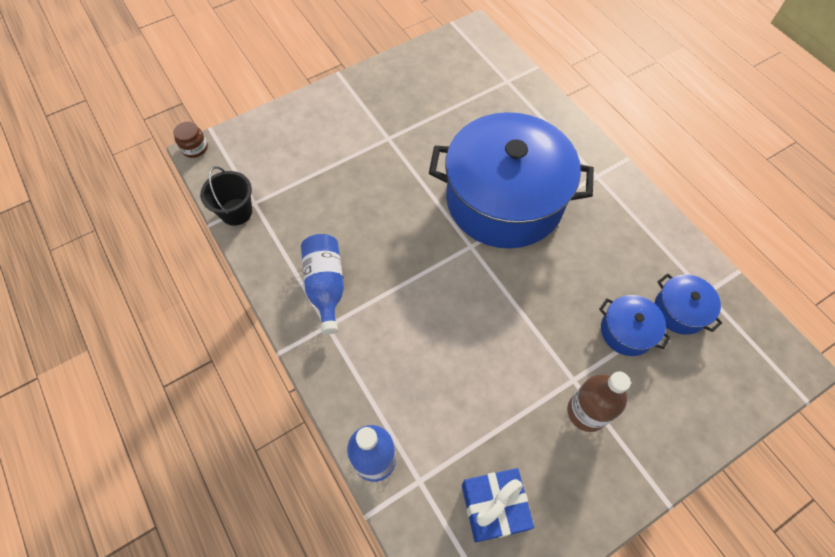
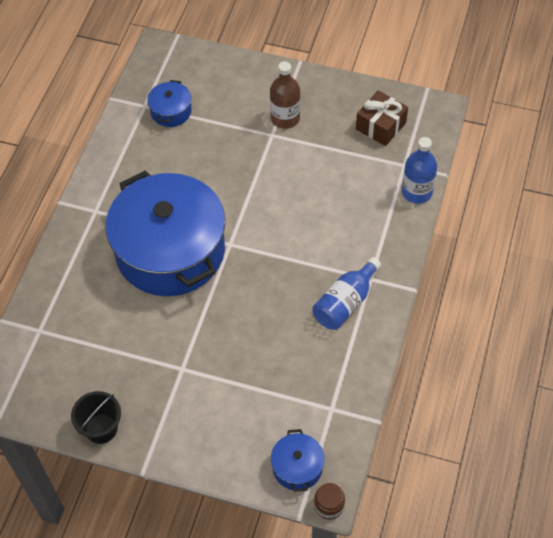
camera: 130 degrees left, 5 degrees down
black bucket [200,166,252,226] -> black bucket moved to [71,391,121,444]
blue gift [462,468,534,542] -> brown gift [356,90,408,146]
blue pot [599,295,671,356] -> blue pot moved to [271,429,325,492]

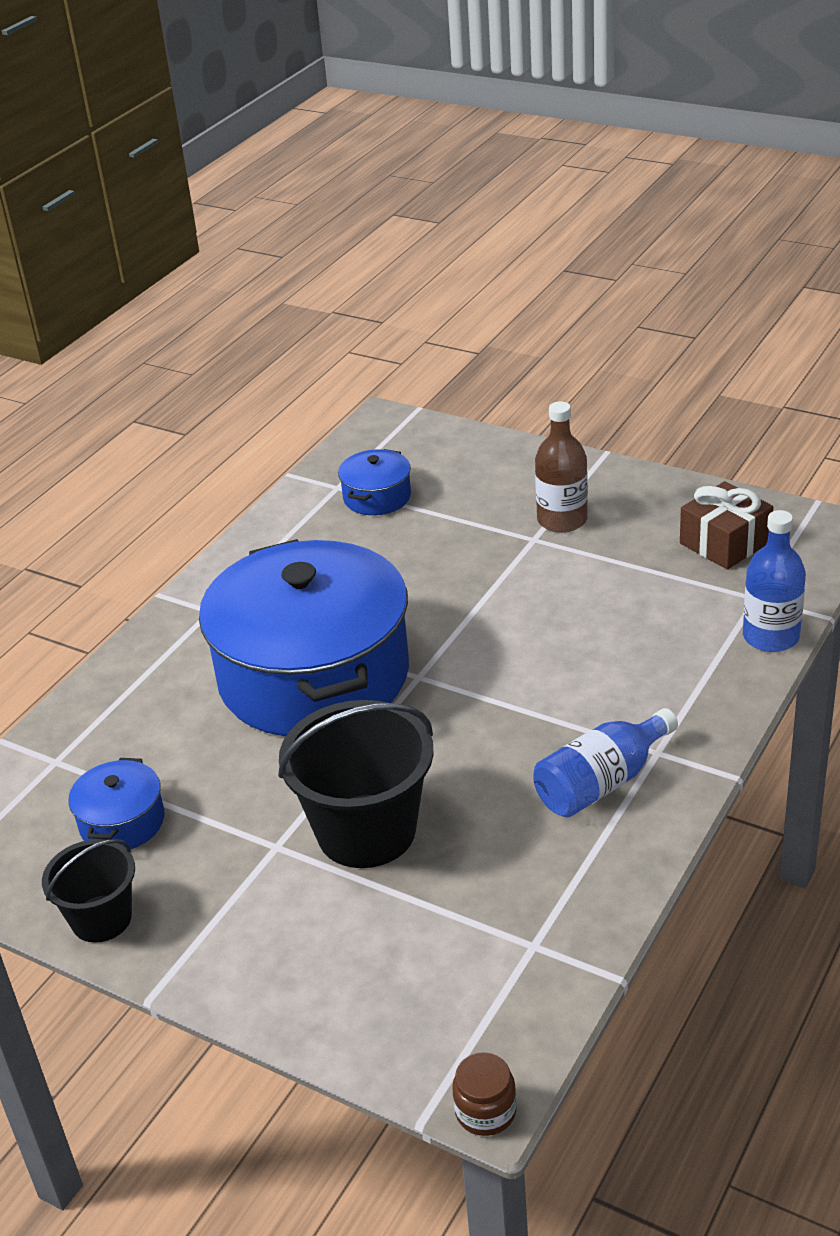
camera: 15 degrees right, 20 degrees down
blue pot [271,429,325,492] -> blue pot moved to [69,758,164,849]
none -> black bucket [278,700,434,868]

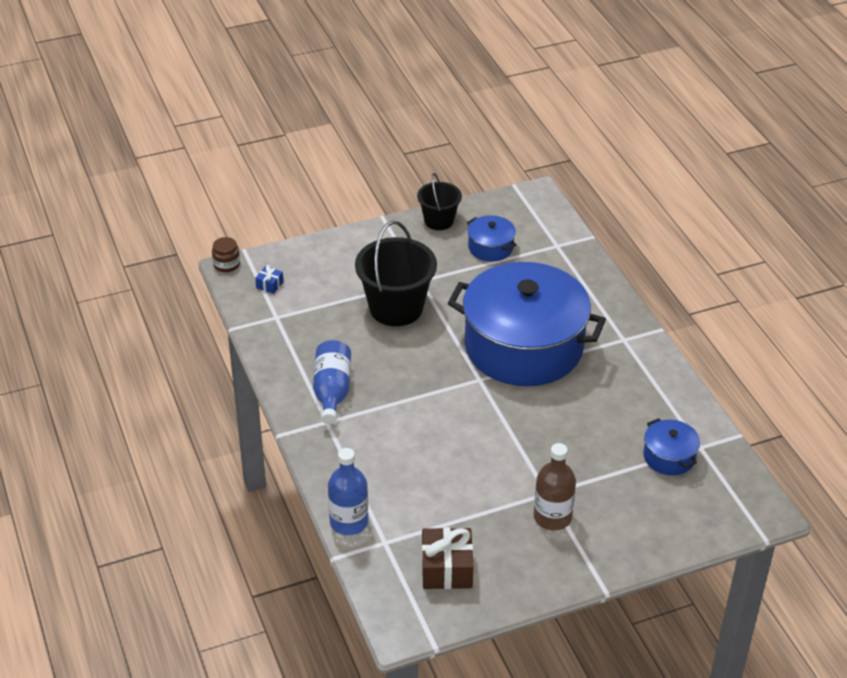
camera: 125 degrees right, 5 degrees up
none -> blue gift [255,265,283,294]

